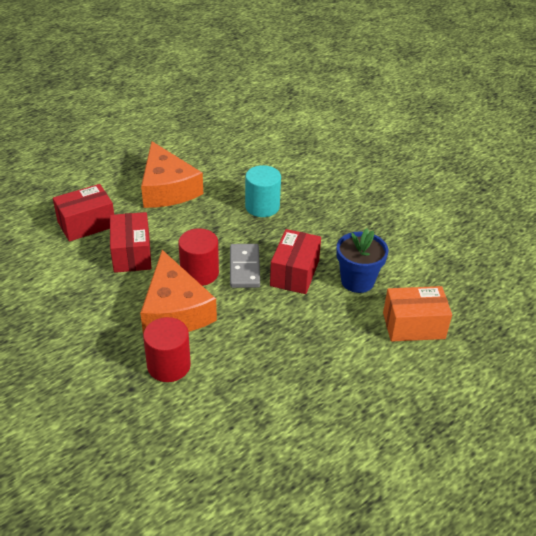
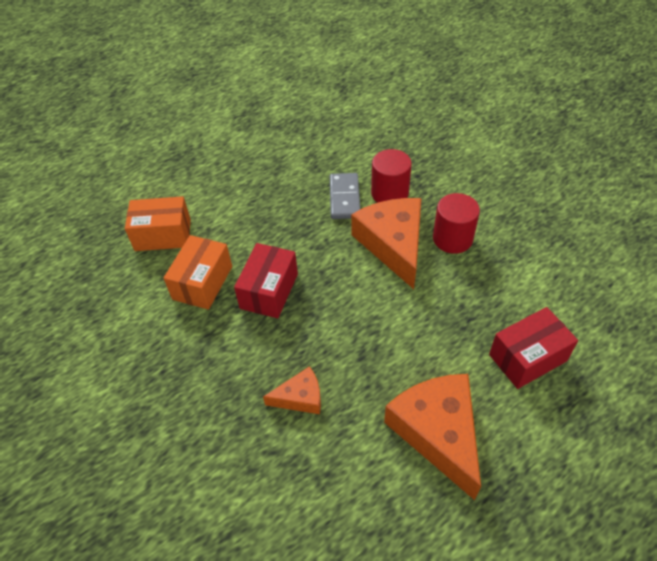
camera: 175 degrees left, 10 degrees up
red box [110,212,152,273] -> none
red cylinder [178,228,219,286] -> red cylinder moved to [433,193,480,254]
grey domino [230,244,260,288] -> grey domino moved to [330,173,360,219]
turquoise cylinder [245,165,281,217] -> orange cheese [263,366,321,414]
blue flower pot [336,228,388,293] -> orange box [164,235,232,310]

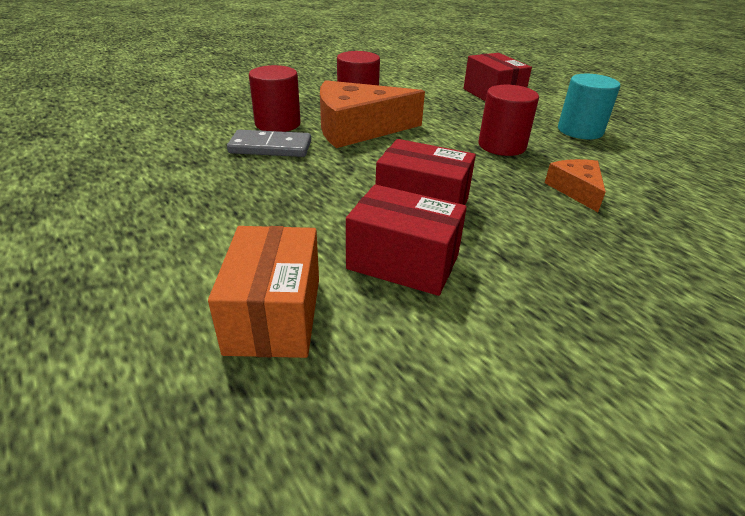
camera: 90 degrees left, 15 degrees down
orange box [164,235,232,310] -> red box [346,184,467,296]
orange cheese [384,374,481,500] -> turquoise cylinder [558,74,620,139]
none -> red cylinder [479,85,539,156]

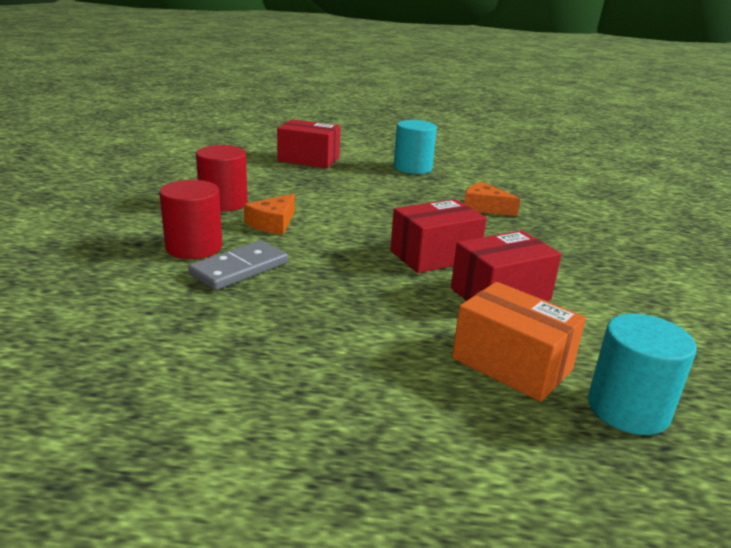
camera: 50 degrees left, 10 degrees down
orange cheese [320,80,425,148] -> orange cheese [244,194,295,234], size x0.52
red cylinder [479,85,539,156] -> none
none -> turquoise cylinder [588,314,697,435]

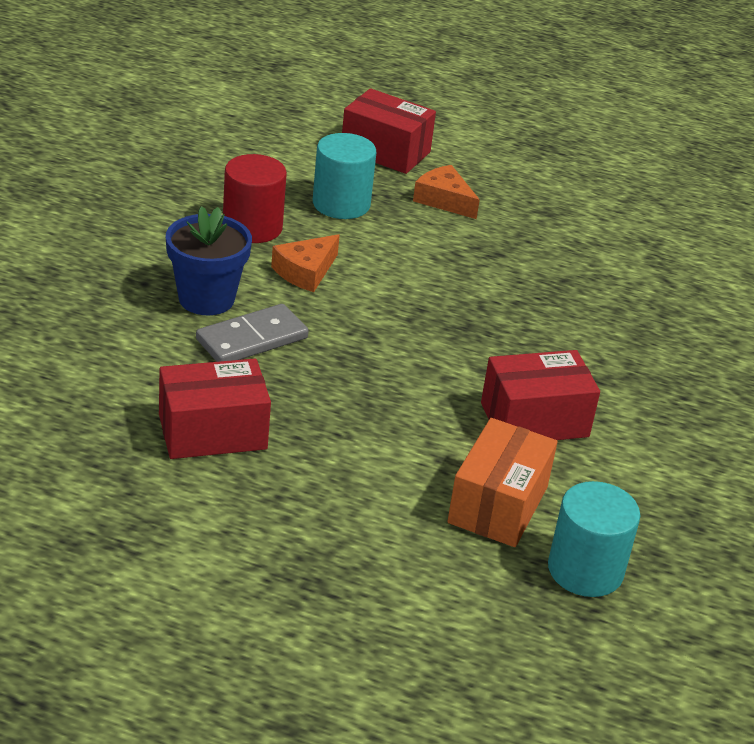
camera: 10 degrees right, 10 degrees up
red cylinder [160,180,222,259] -> blue flower pot [166,206,252,315]
red box [390,199,487,273] -> red box moved to [159,359,271,459]
turquoise cylinder [394,120,437,174] -> turquoise cylinder moved to [313,133,376,219]
orange box [452,282,586,402] -> orange box turned 60 degrees clockwise [447,418,558,547]
orange cheese [464,182,520,216] -> orange cheese moved to [413,165,480,219]

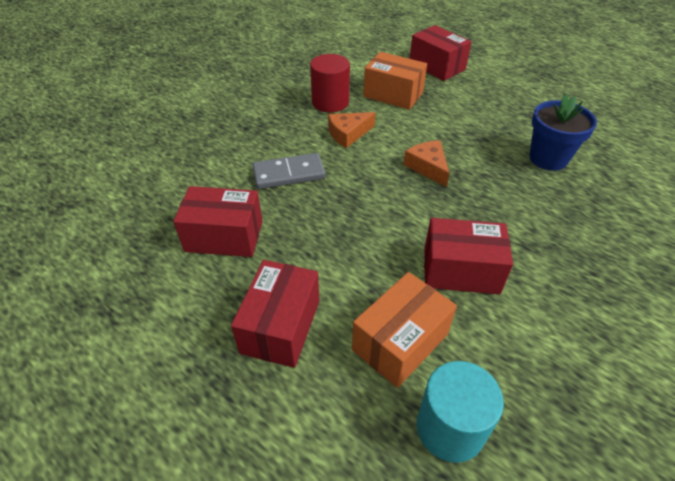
camera: 25 degrees right, 10 degrees up
blue flower pot [166,206,252,315] -> blue flower pot moved to [529,94,597,171]
turquoise cylinder [313,133,376,219] -> orange box [363,52,427,110]
orange cheese [413,165,480,219] -> orange cheese moved to [404,140,449,187]
none -> red box [231,260,319,368]

